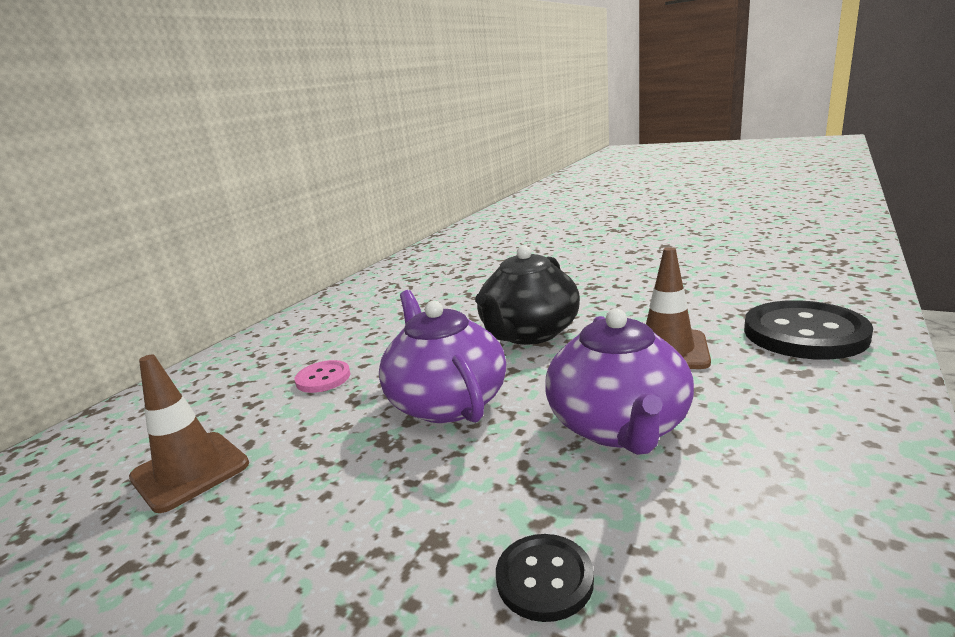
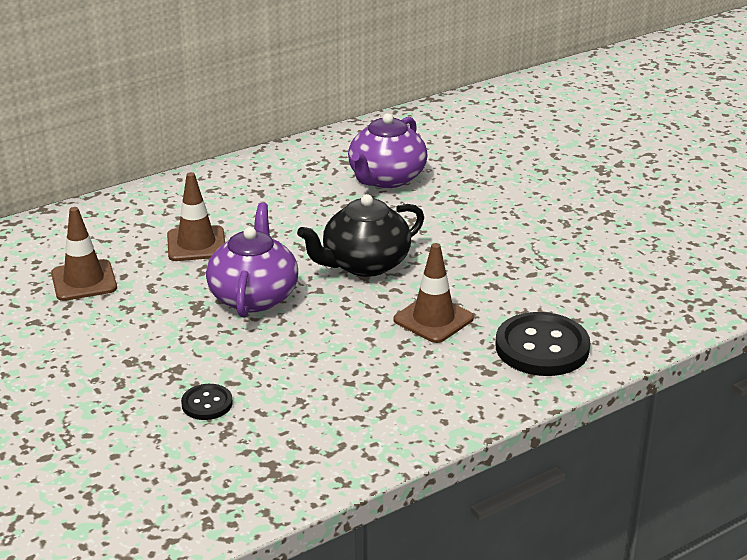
camera: 25 degrees right, 10 degrees up
pink button [295,360,350,393] -> brown traffic cone [167,172,225,261]
purple teapot [545,309,694,455] -> purple teapot moved to [348,113,428,188]

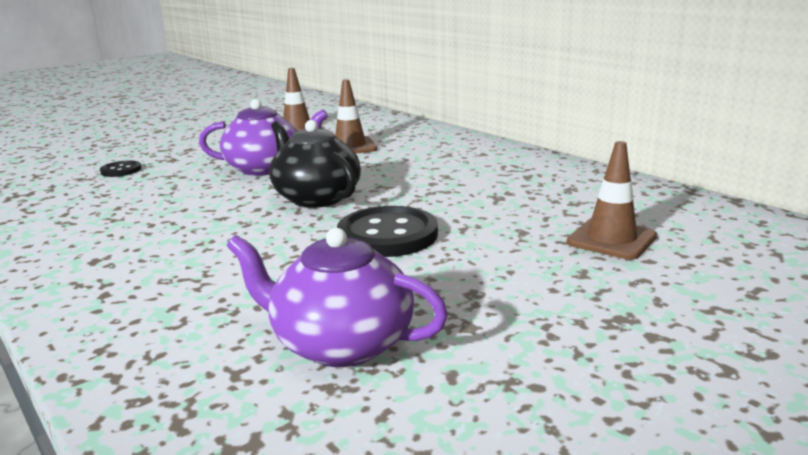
camera: 85 degrees right, 10 degrees down
purple teapot [348,113,428,188] -> purple teapot moved to [227,228,448,367]
brown traffic cone [394,243,474,343] -> brown traffic cone moved to [567,141,657,260]
black button [495,312,590,376] -> black button moved to [337,206,438,257]

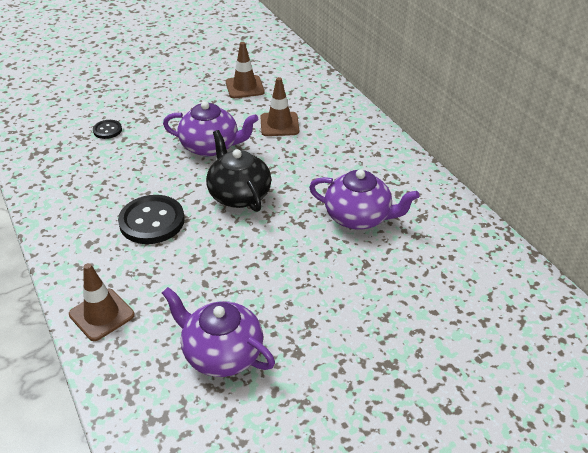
camera: 10 degrees right, 20 degrees up
black button [337,206,438,257] -> black button moved to [118,195,185,244]
brown traffic cone [567,141,657,260] -> brown traffic cone moved to [69,263,135,341]
none -> purple teapot [309,170,419,230]

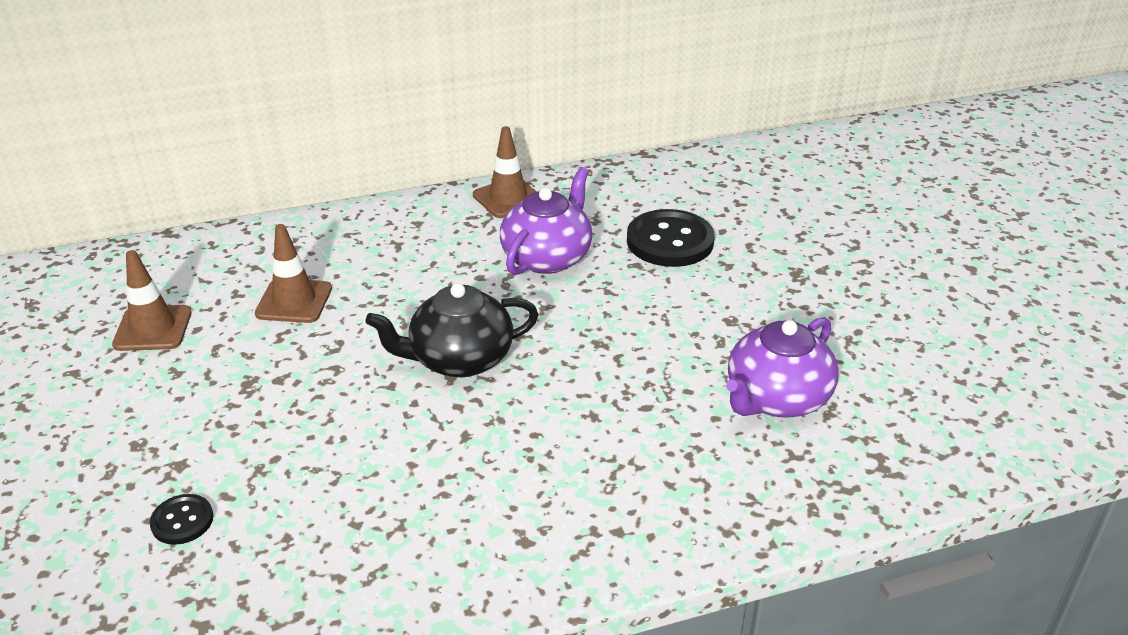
camera: 80 degrees left, 5 degrees down
brown traffic cone [69,263,135,341] -> brown traffic cone moved to [473,126,537,218]
black button [118,195,185,244] -> black button moved to [627,209,715,267]
purple teapot [163,101,258,157] -> none

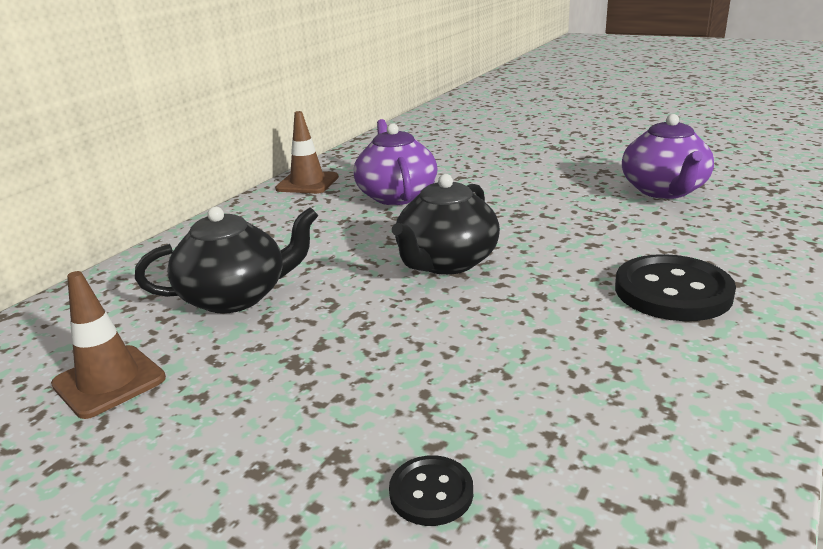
camera: 40 degrees left, 10 degrees down
brown traffic cone [255,224,332,323] -> black teapot [135,207,318,314]
black button [627,209,715,267] -> black button moved to [615,254,736,321]

